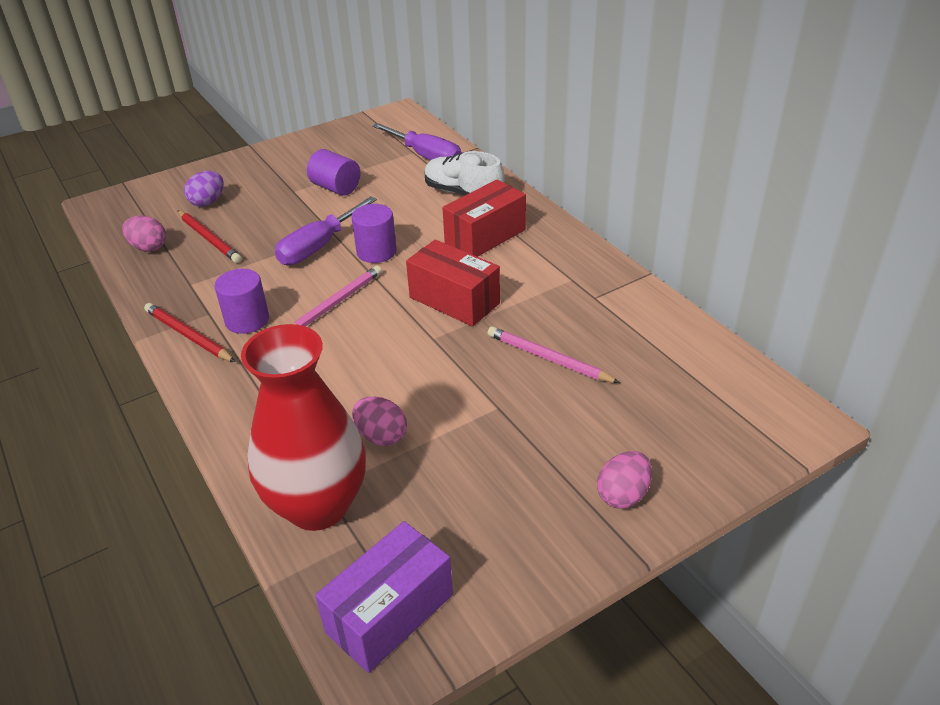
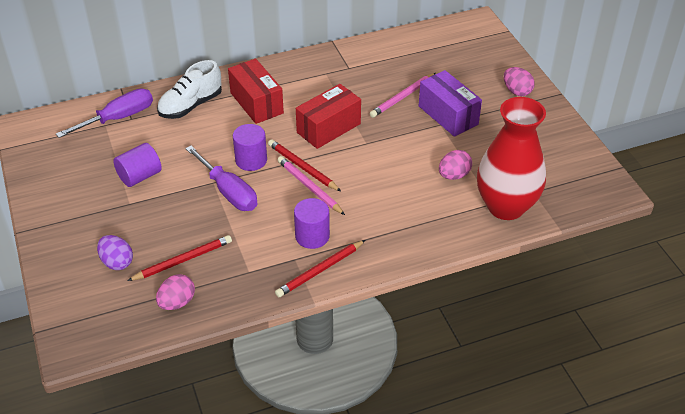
camera: 80 degrees left, 5 degrees up
purple box [315,521,453,673] -> purple box moved to [419,70,482,137]
none -> red pencil [268,139,341,191]

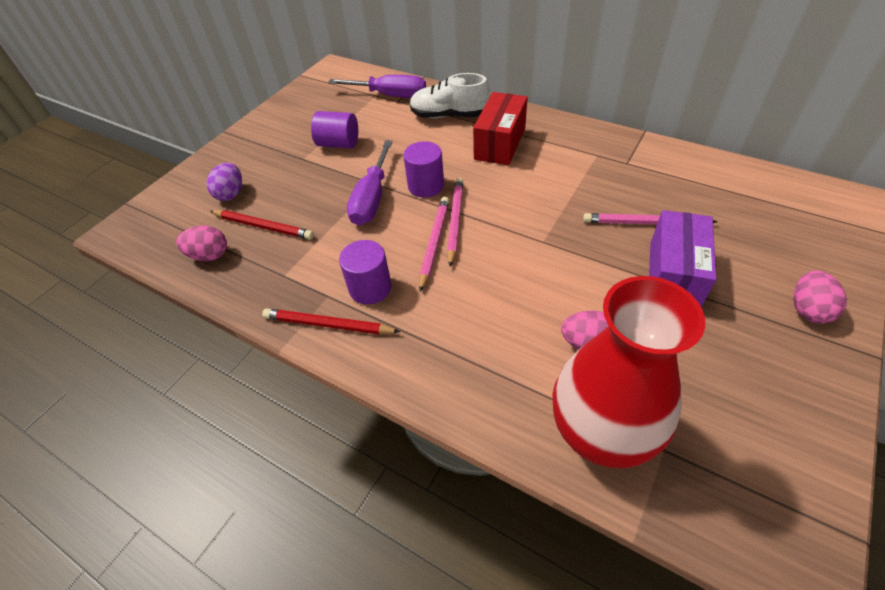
camera: 55 degrees right, 5 degrees up
red pencil [268,139,341,191] -> pink pencil [447,178,463,267]
red box [296,84,361,149] -> none

